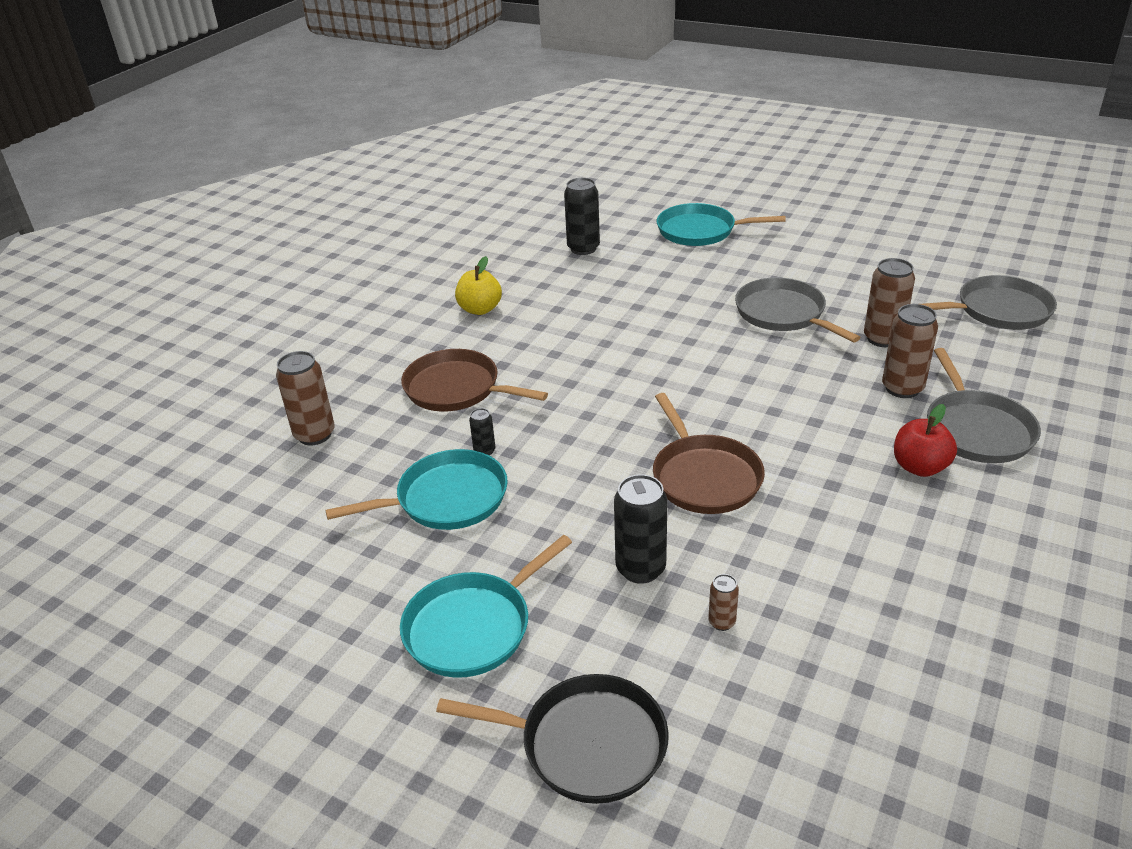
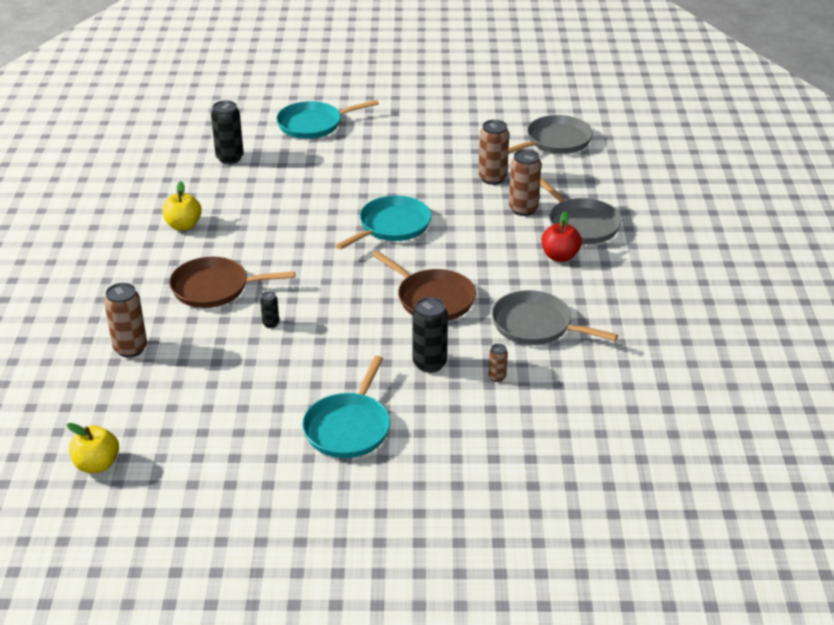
camera: 30 degrees left, 0 degrees up
turquoise pan [325,449,508,530] -> turquoise pan moved to [336,195,432,250]
black pan [436,674,669,804] -> none
grey pan [735,277,861,342] -> grey pan moved to [492,290,618,345]
none -> yellow apple [67,423,119,473]

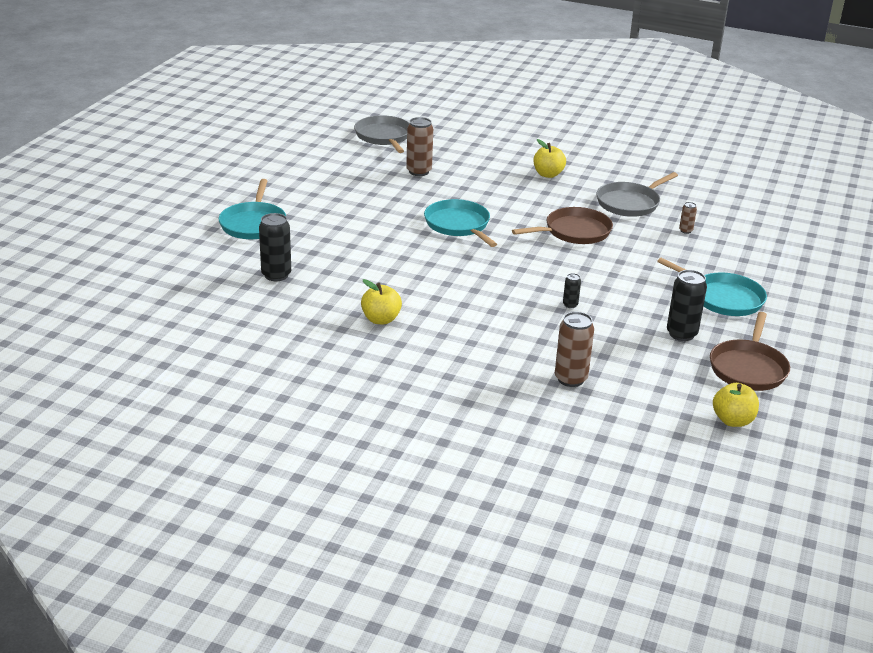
camera: 70 degrees left, 5 degrees down
brown pan [169,257,295,308] -> brown pan moved to [710,312,790,391]
black can [412,297,448,373] -> black can moved to [667,270,707,341]
brown can [509,149,541,216] -> none
grey pan [540,177,622,244] -> none
red apple [542,211,582,262] -> yellow apple [534,139,566,178]

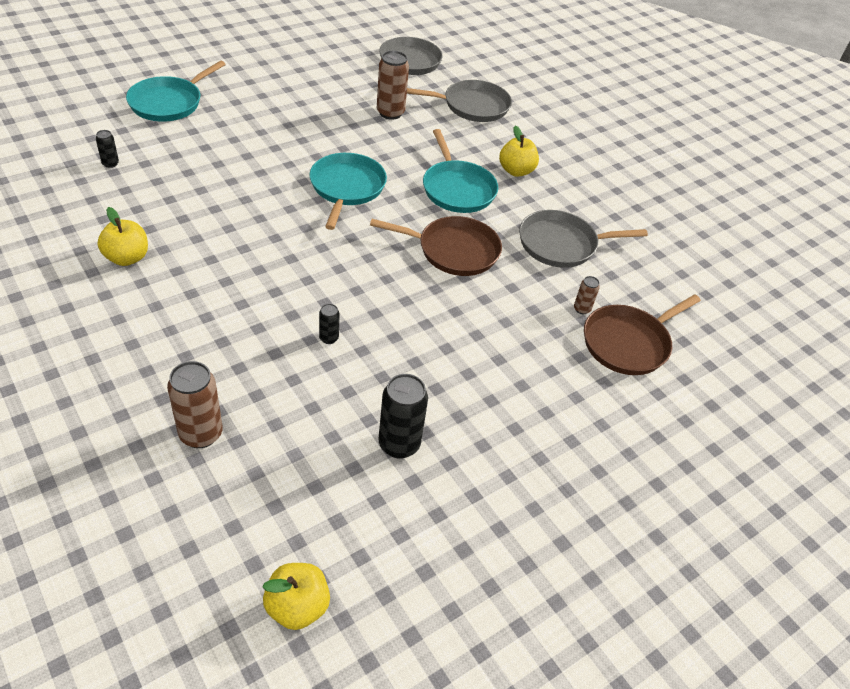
camera: 30 degrees right, 15 degrees up
black can [259,213,291,281] -> black can [96,130,119,168], size x0.51
turquoise pan [657,258,767,316] -> turquoise pan moved to [423,129,498,213]
brown pan [710,312,790,391] -> brown pan moved to [584,294,701,375]
none -> grey pan [407,80,512,122]

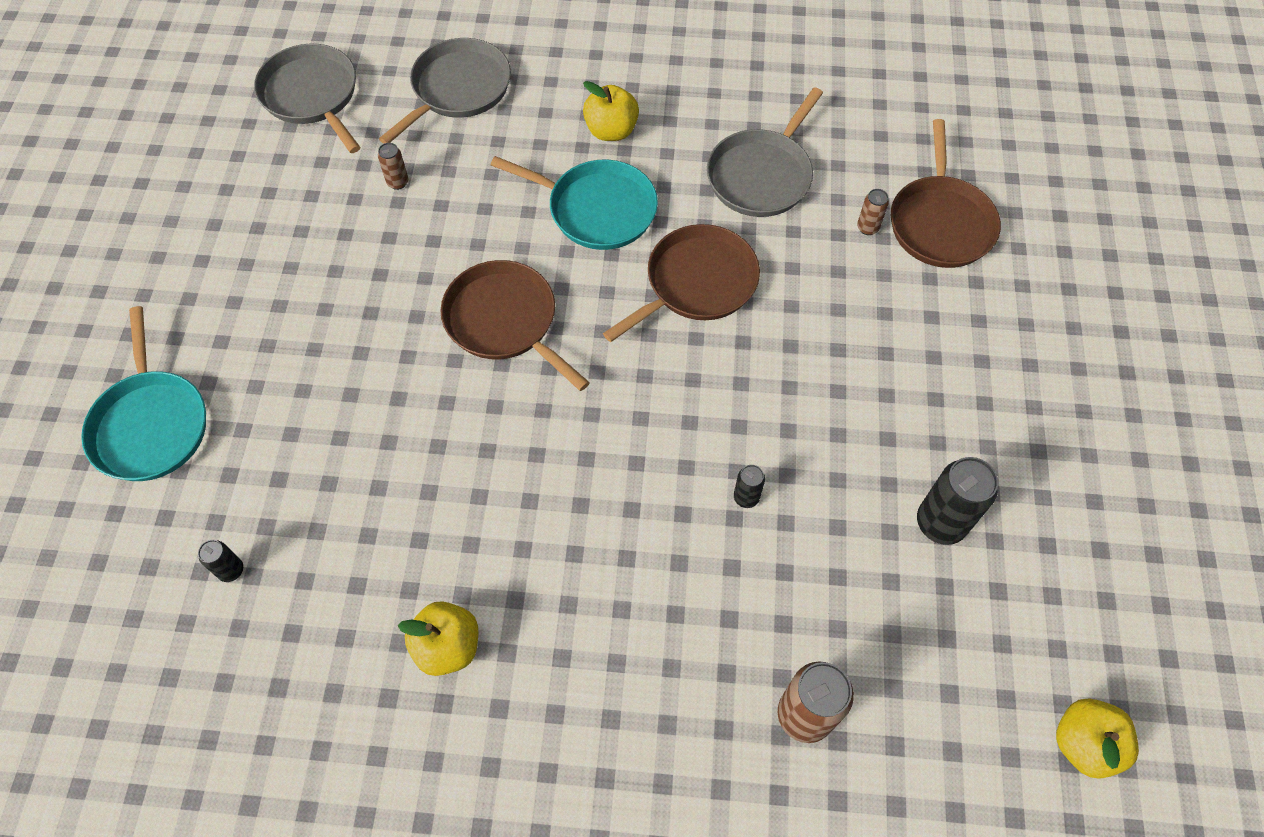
camera: 45 degrees left, 15 degrees up
turquoise pan [310,153,387,230] -> brown pan [441,260,590,391]
brown can [377,51,409,120] -> brown can [378,143,408,190], size x0.51

